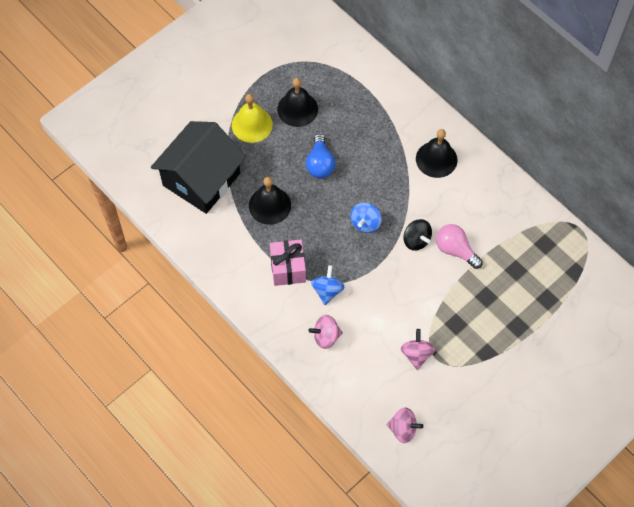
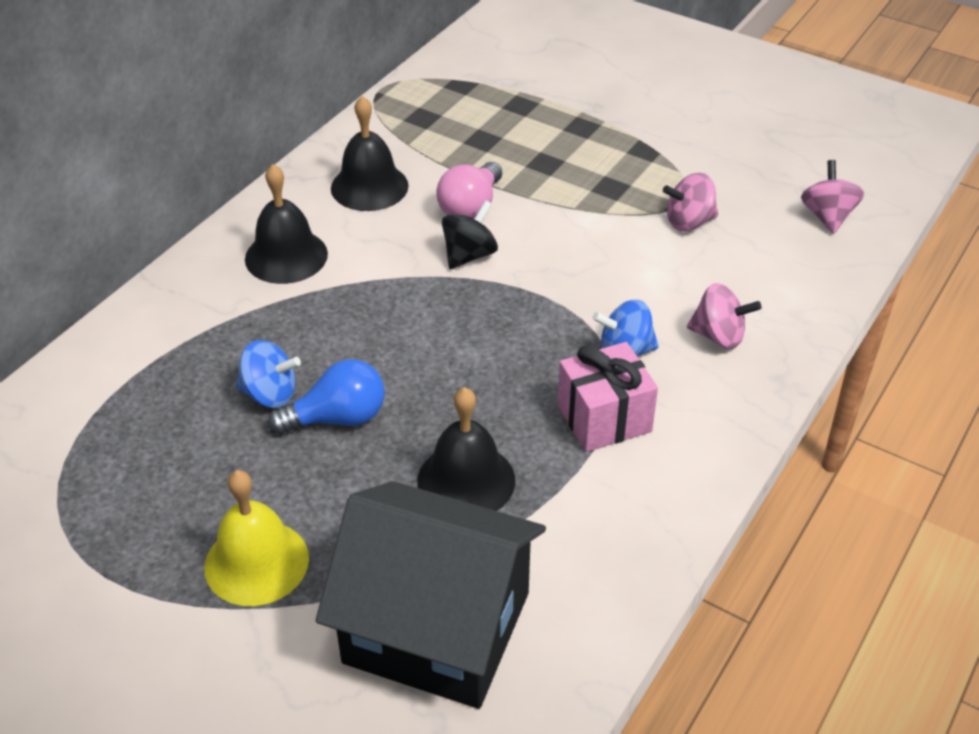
camera: 105 degrees left, 20 degrees down
black bell [277,78,318,127] -> black bell moved to [331,96,409,211]
pink spinning top [308,315,343,349] -> pink spinning top turned 45 degrees counterclockwise [687,283,761,349]
blue spinning top [350,202,381,233] -> blue spinning top moved to [236,340,301,408]

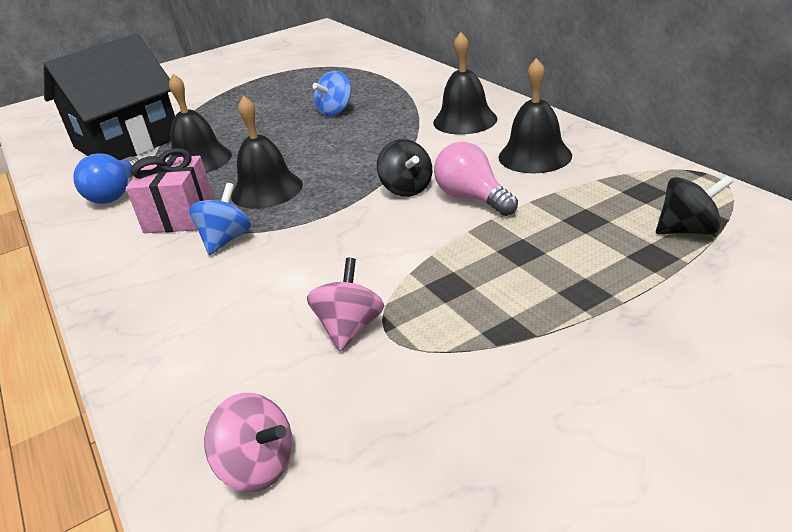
camera: 120 degrees right, 10 degrees down
yellow bell [204,470,309,606] -> none
blue light bulb [268,359,385,434] -> blue light bulb moved to [73,153,138,204]
pink spinning top [687,283,761,349] -> none
none -> black bell [231,96,303,209]
none -> black spinning top [656,175,733,234]

